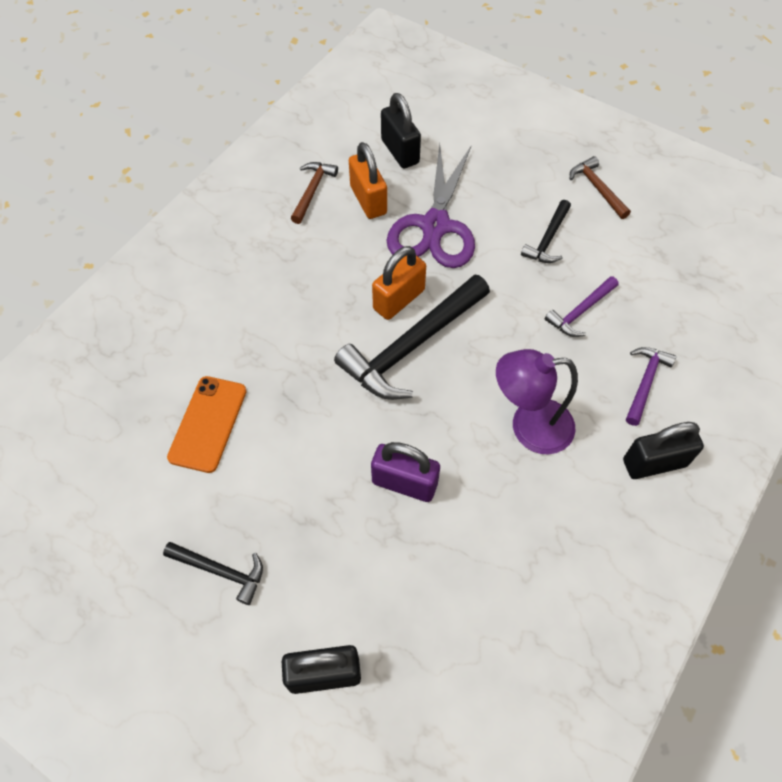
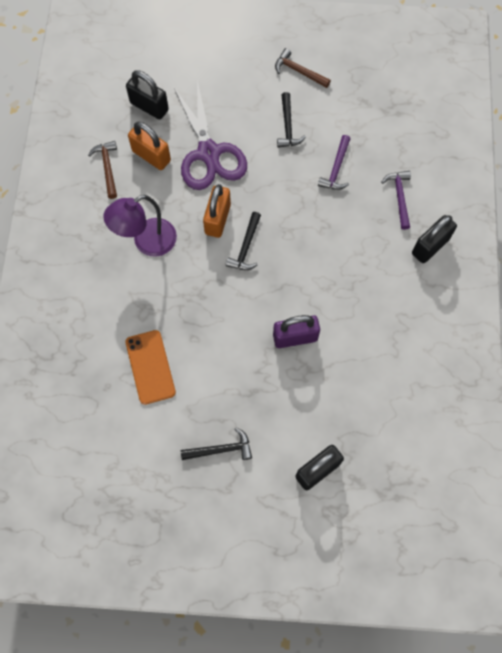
camera: 30 degrees left, 10 degrees up
black hammer [334,274,490,400] -> black hammer [226,212,261,270], size x0.51
purple lamp [496,349,578,455] -> purple lamp moved to [103,195,177,257]

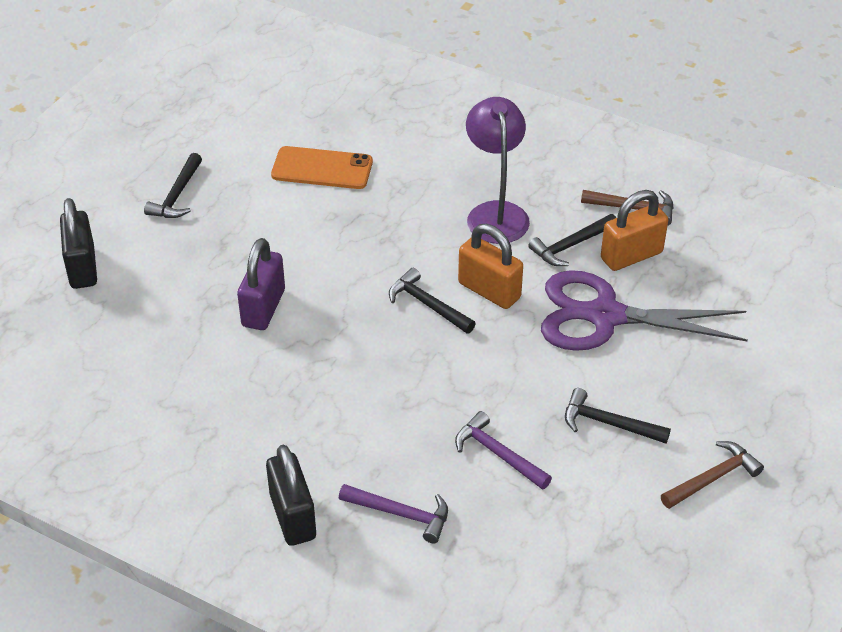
camera: 115 degrees right, 25 degrees down
black padlock [126,70,169,119] -> none
none -> black hammer [528,214,616,266]

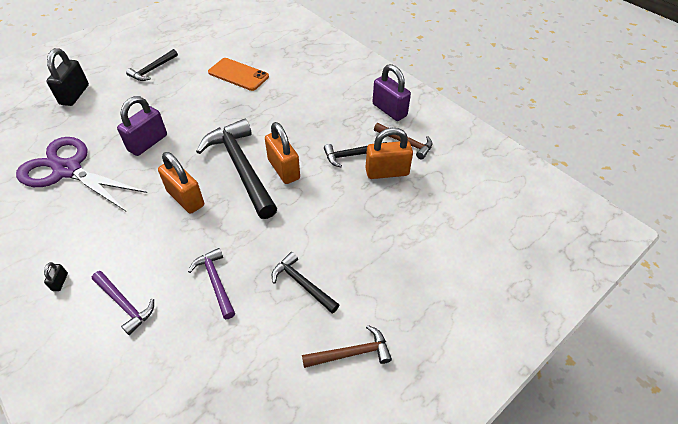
camera: 20 degrees right, 5 degrees up
black padlock [266,445,316,546] -> black padlock [44,262,68,291], size x0.43
black hammer [389,268,476,334] -> black hammer [196,119,277,219], size x1.95
purple lamp [466,97,530,244] -> none
purple scissors [541,270,748,351] -> purple scissors moved to [16,137,147,211]
none -> orange padlock [158,152,204,214]
none -> purple padlock [372,64,411,121]

